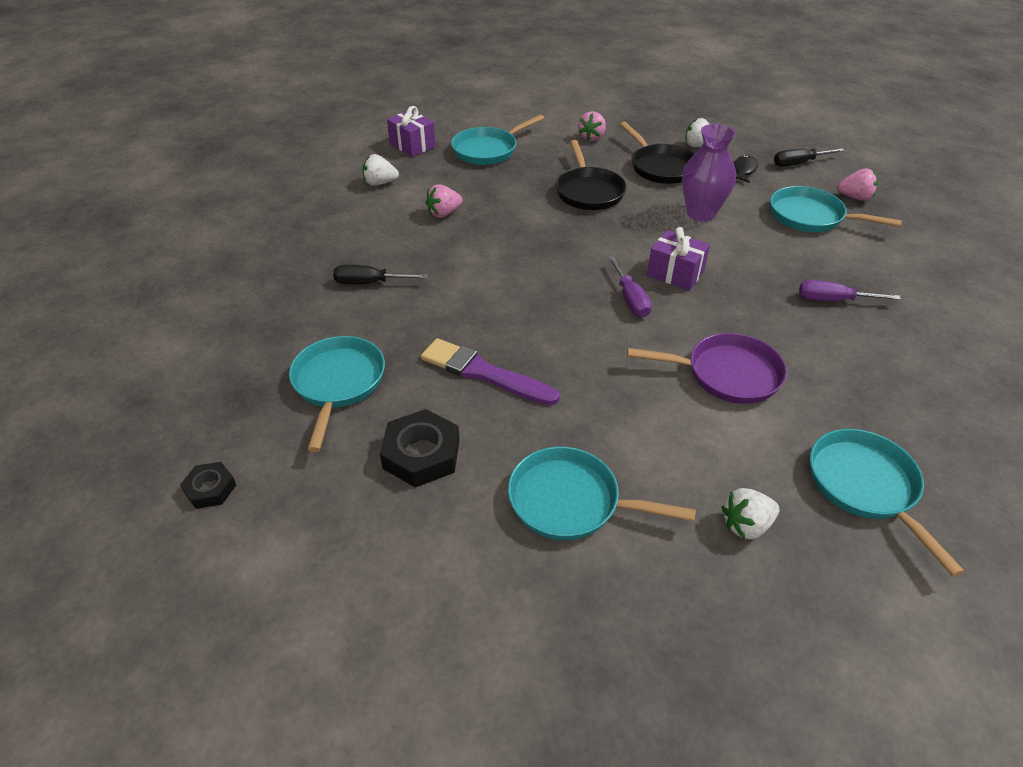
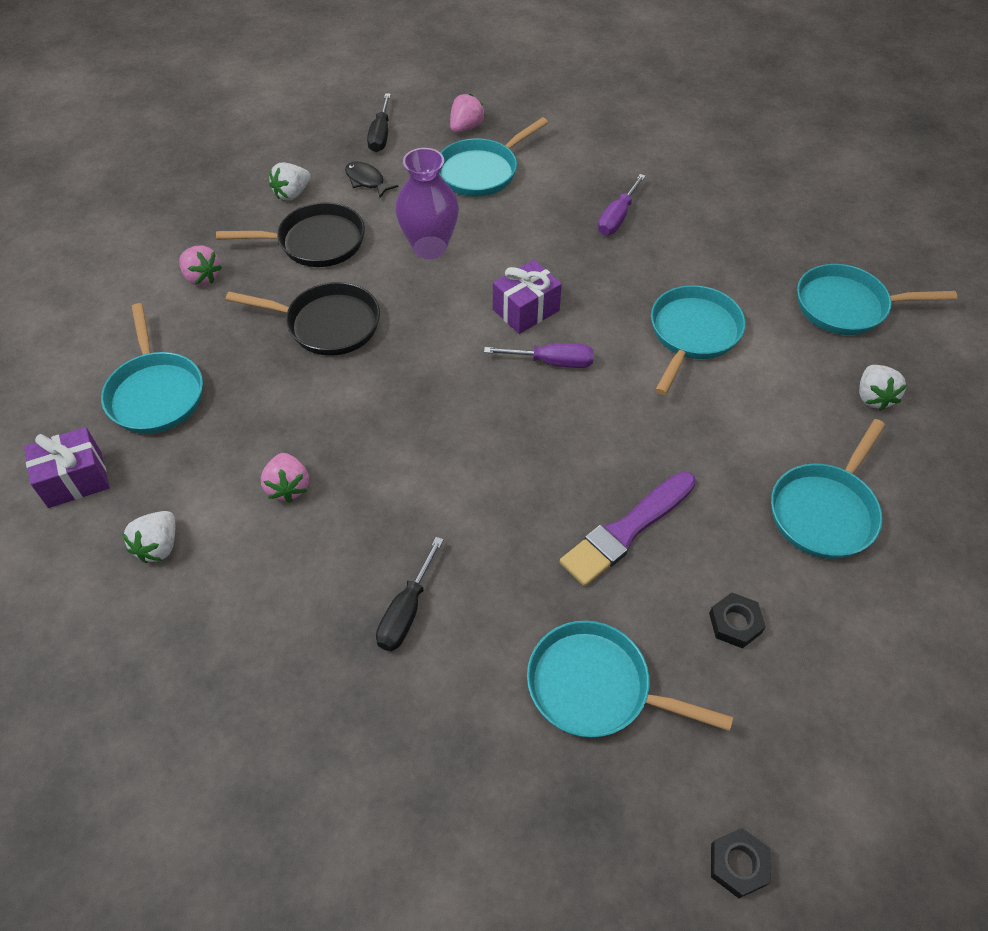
camera: 70 degrees left, 10 degrees up
black nut [380,409,460,488] -> black nut [709,592,765,649], size x0.59
purple pan [627,333,787,404] -> turquoise pan [651,285,746,395]

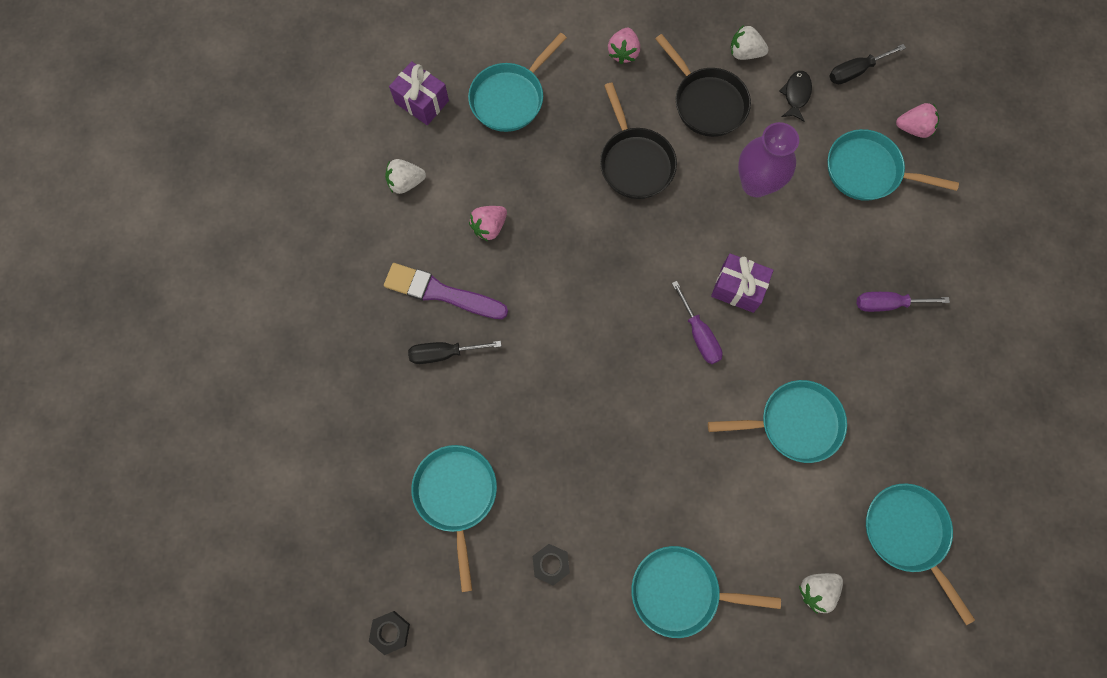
camera: 60 degrees right, 20 degrees up
purple brush [560,471,696,586] -> purple brush moved to [384,263,508,319]

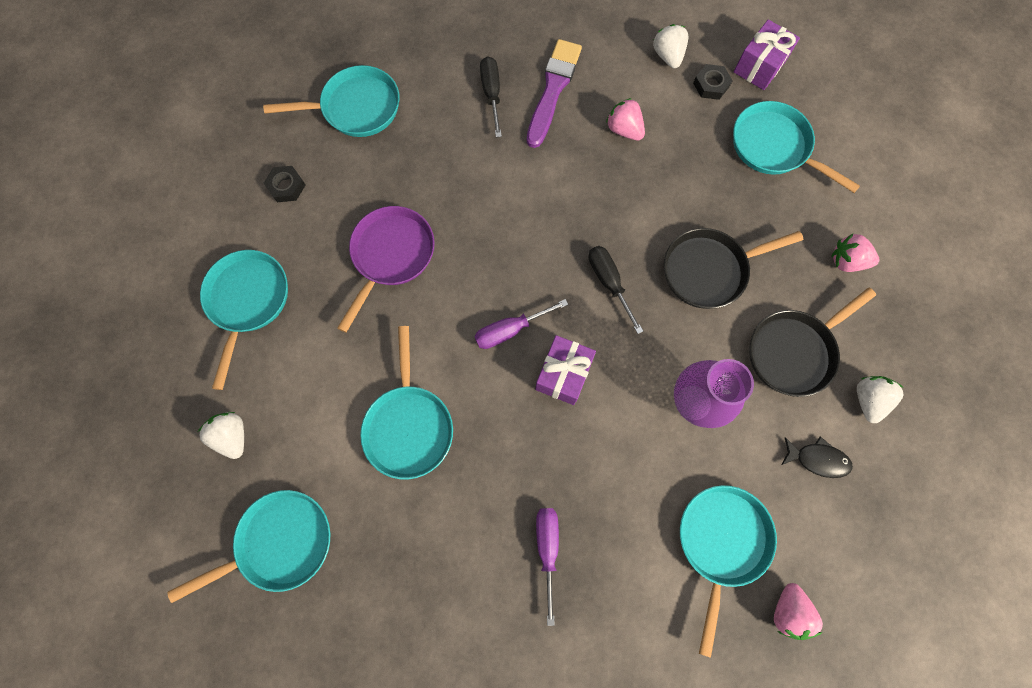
camera: 90 degrees right, 0 degrees up
black nut [369,611,410,655] -> black nut moved to [693,64,733,100]
black screwdriver [829,44,906,84] -> black screwdriver moved to [589,246,643,334]
none -> purple pan [337,206,435,333]

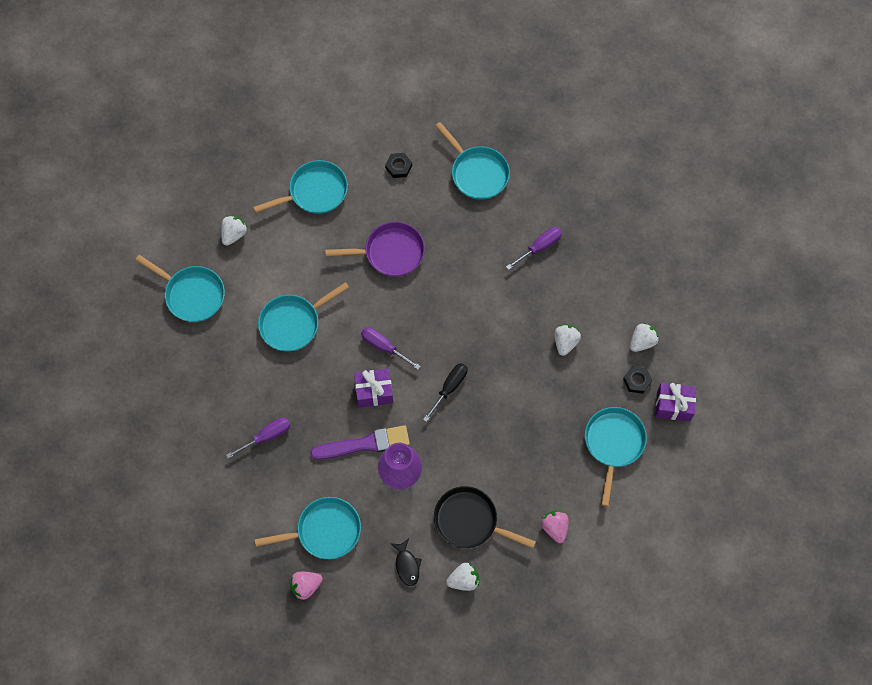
camera: 60 degrees right, 5 degrees down
black screwdriver [480,56,502,137] -> purple screwdriver [506,227,562,270]
purple brush [527,39,582,148] -> purple brush moved to [310,425,410,460]
pink strawberry [606,98,645,141] -> white strawberry [554,325,581,356]
black pan [664,228,803,309] -> none

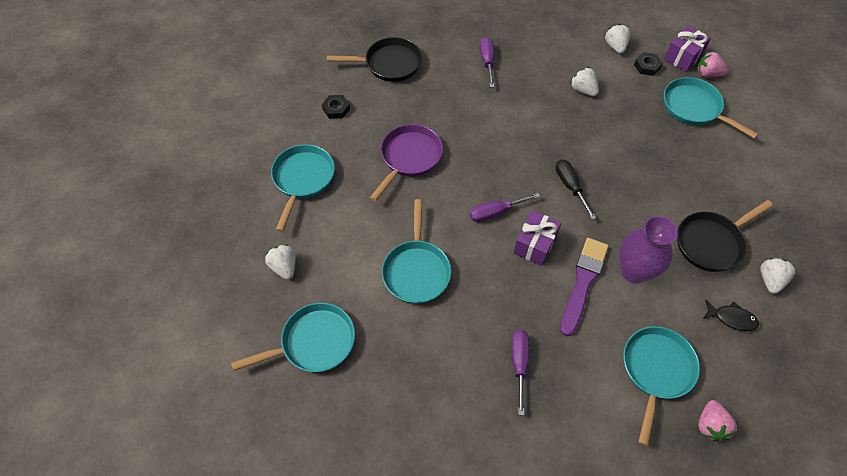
camera: 55 degrees left, 10 degrees down
turquoise pan [435,122,510,200] -> black pan [327,37,422,82]
pink strawberry [541,511,569,543] -> pink strawberry moved to [697,52,728,77]

